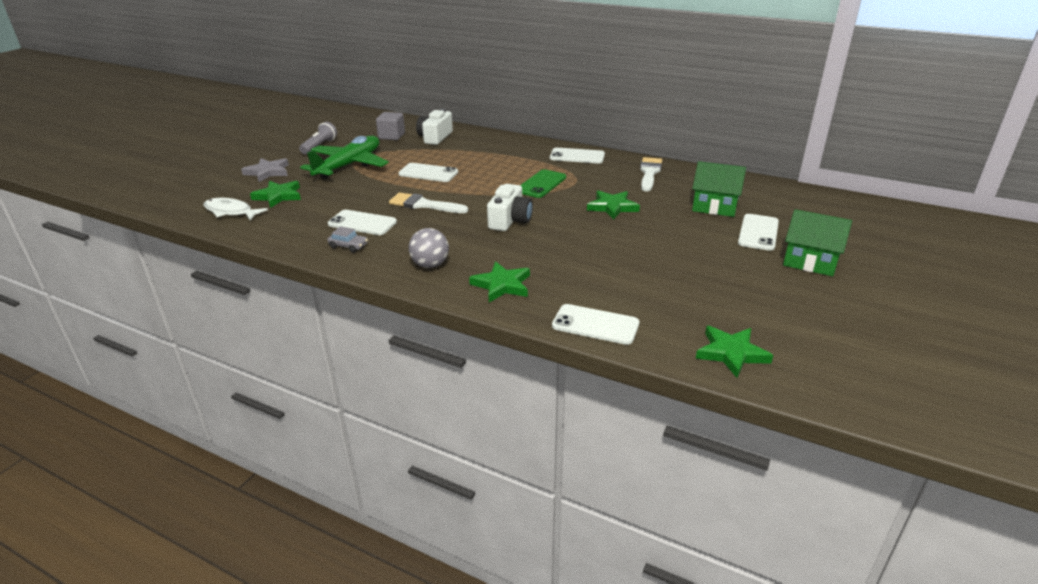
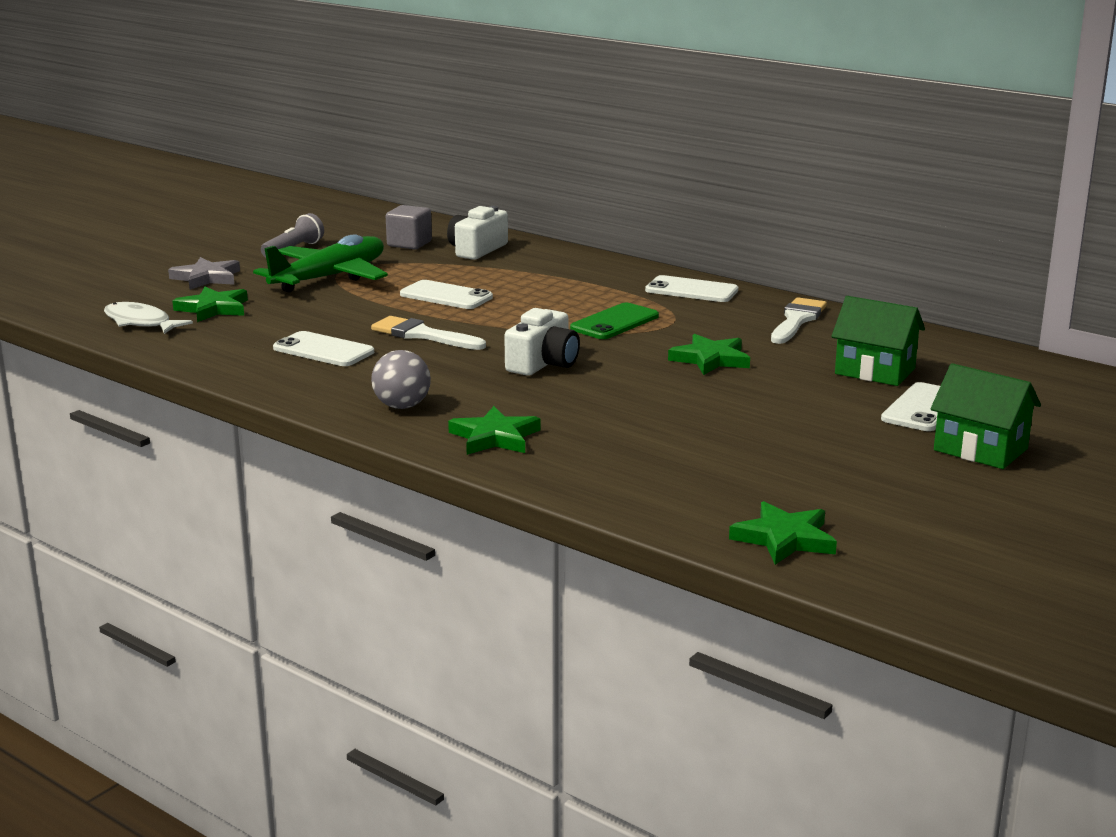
camera: 10 degrees right, 10 degrees down
grey car [327,226,368,253] -> none
white phone [552,304,640,345] -> none

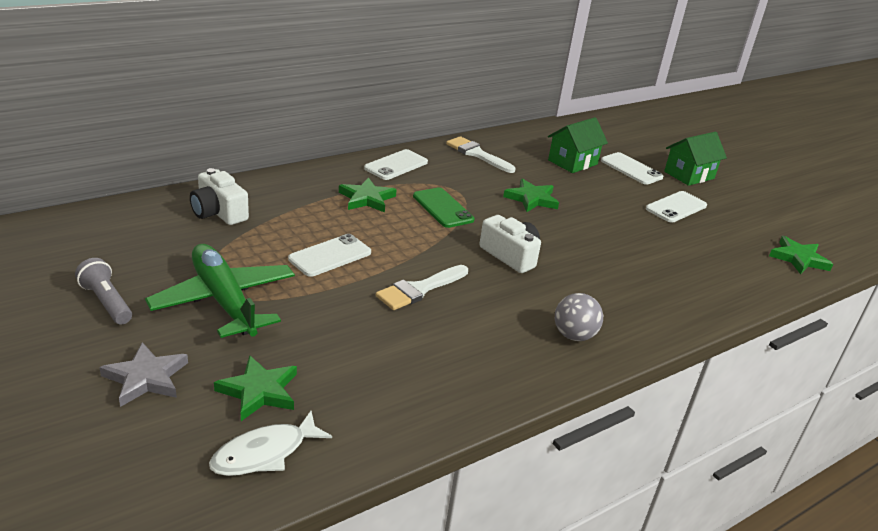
camera: 75 degrees left, 10 degrees up
white phone [273,331,374,366] -> white phone moved to [646,191,707,223]
grey cube [386,205,432,250] -> none
green star [448,406,540,455] -> green star moved to [339,177,397,212]

